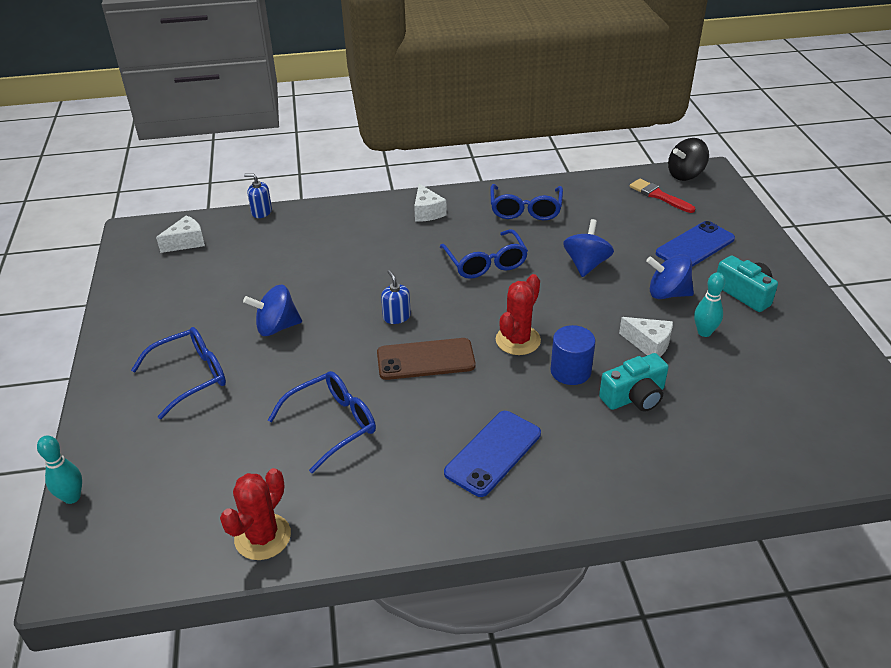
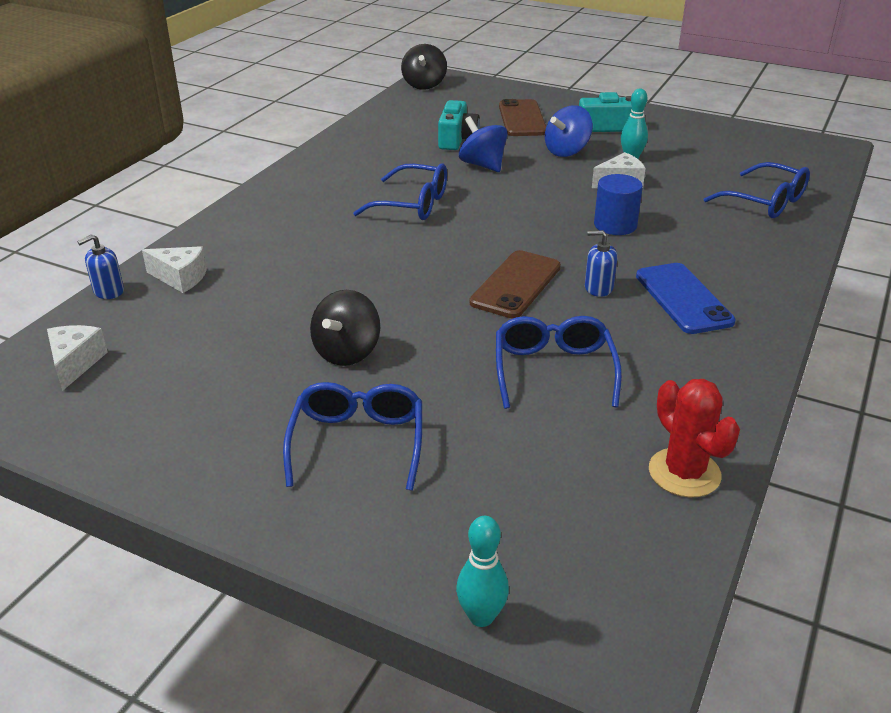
camera: 55 degrees left, 5 degrees down
blue spinning top [243,285,302,336] -> black spinning top [310,290,380,366]
blue soap dispenser [381,270,411,324] -> blue soap dispenser moved to [585,230,617,297]
white cheese [414,184,447,222] -> white cheese moved to [142,246,207,293]
blue glasses [490,184,563,220] -> blue glasses moved to [704,162,810,218]
red cactus [496,274,541,355] -> none
turquoise camera [599,353,669,412] -> turquoise camera moved to [438,100,480,150]
red brush [630,179,695,213] -> none
blue phone [656,221,735,267] -> brown phone [499,99,546,136]

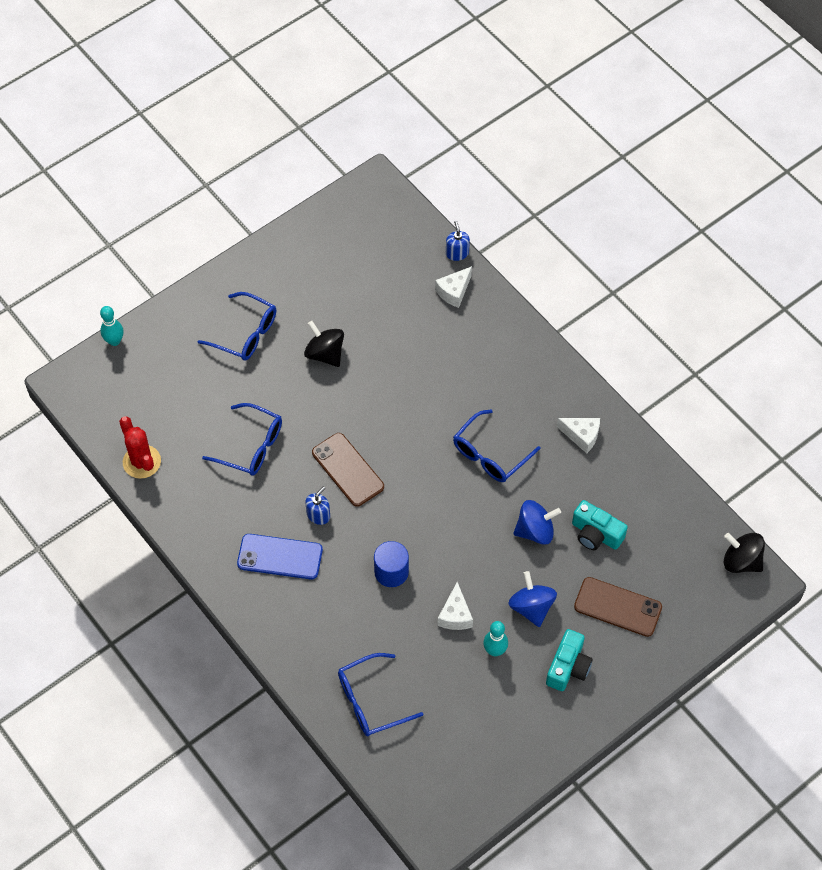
camera: 115 degrees right, 25 degrees up
white cheese [47,325,108,391] -> white cheese moved to [557,418,600,454]
red cactus [649,379,740,497] -> red cactus turned 60 degrees clockwise [119,416,161,479]

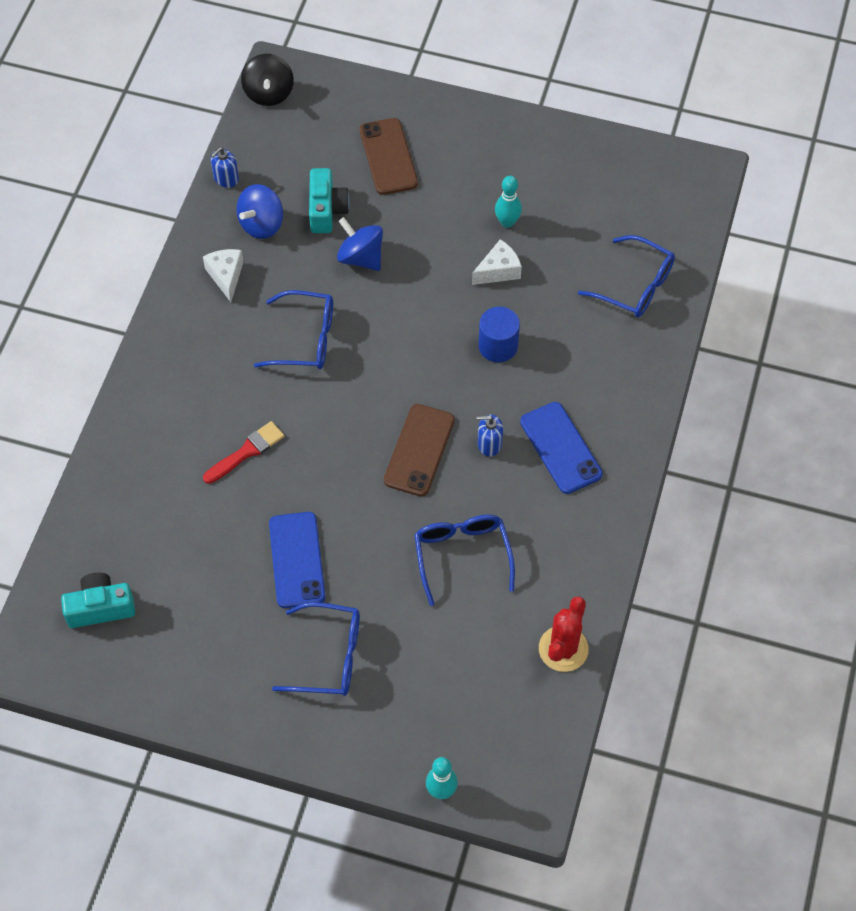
camera: 125 degrees left, 0 degrees up
blue glasses [197,292,276,361] -> blue glasses turned 105 degrees clockwise [272,602,360,696]
black spinning top [304,321,344,367] -> blue phone [269,512,326,608]
white cheese [435,266,472,308] -> none
blue soap dispenser [446,221,470,261] -> blue soap dispenser moved to [211,147,239,188]
blue spinning top [508,571,557,627] -> blue spinning top moved to [236,184,283,239]
turquoise camera [546,629,593,691] -> turquoise camera moved to [61,573,135,628]
none -> red brush [203,421,284,484]

